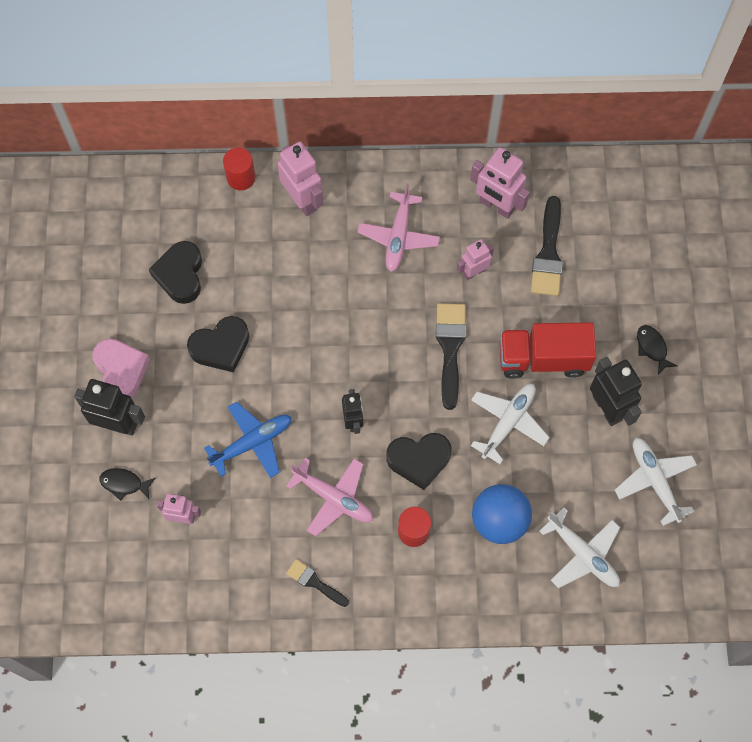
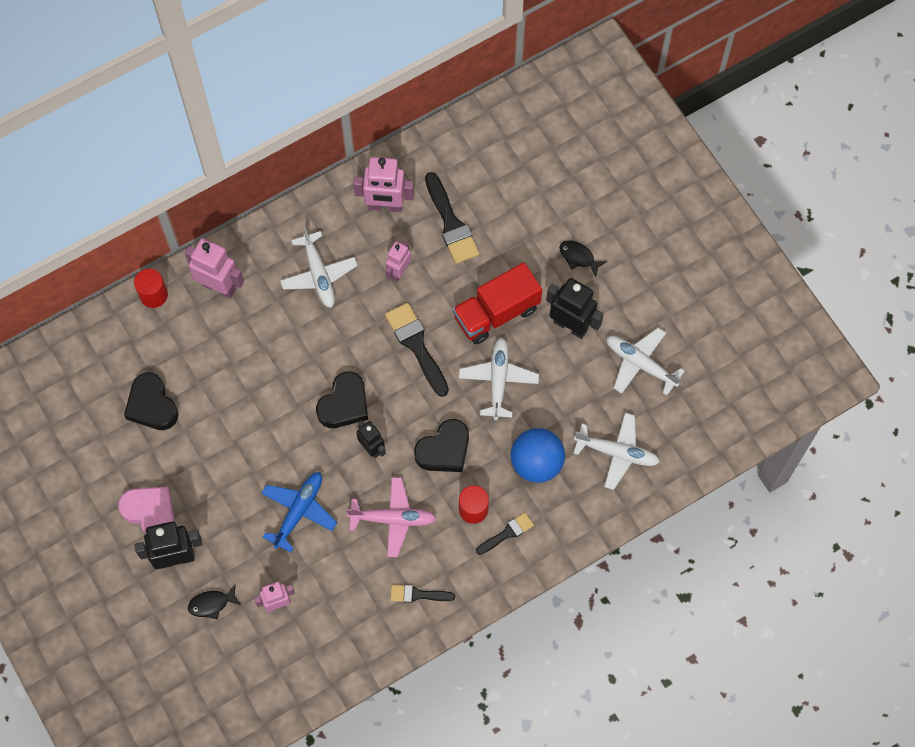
camera: 30 degrees left, 0 degrees up
black heart [187,316,249,372] -> black heart moved to [316,371,368,428]
pink plane [357,184,440,272] -> white plane [280,226,358,308]
none -> black brush [476,512,534,555]

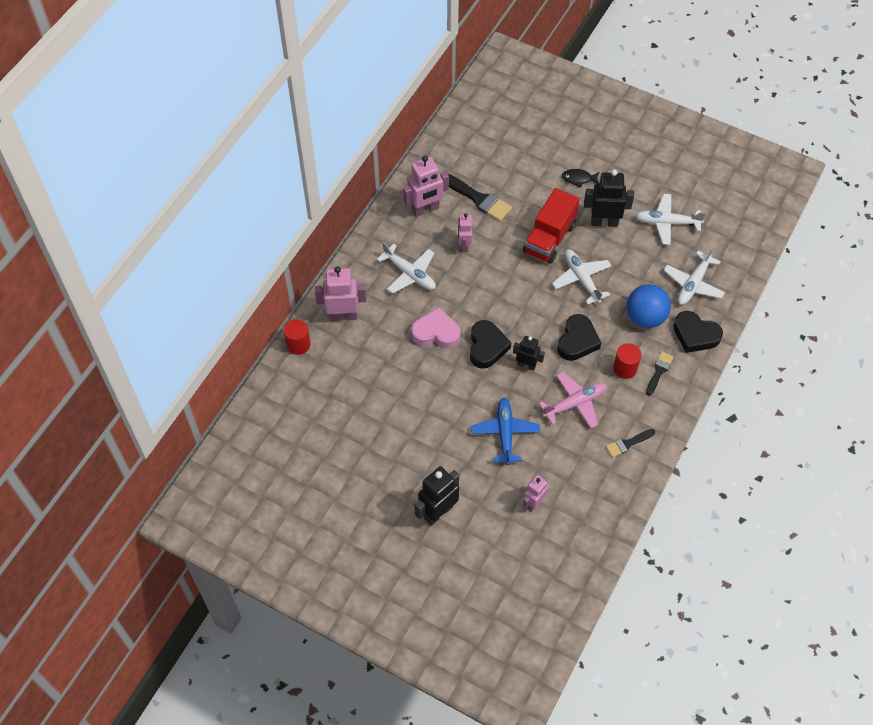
camera: 30 degrees left, 10 degrees down
pink heart [118,487,175,534] -> pink heart moved to [411,308,461,349]
black heart [124,372,179,430] -> black heart moved to [673,311,723,353]
black fish [188,584,241,619] -> none
black brush [385,302,449,397] -> none
white plane [573,413,660,490] -> white plane turned 135 degrees clockwise [663,246,725,305]

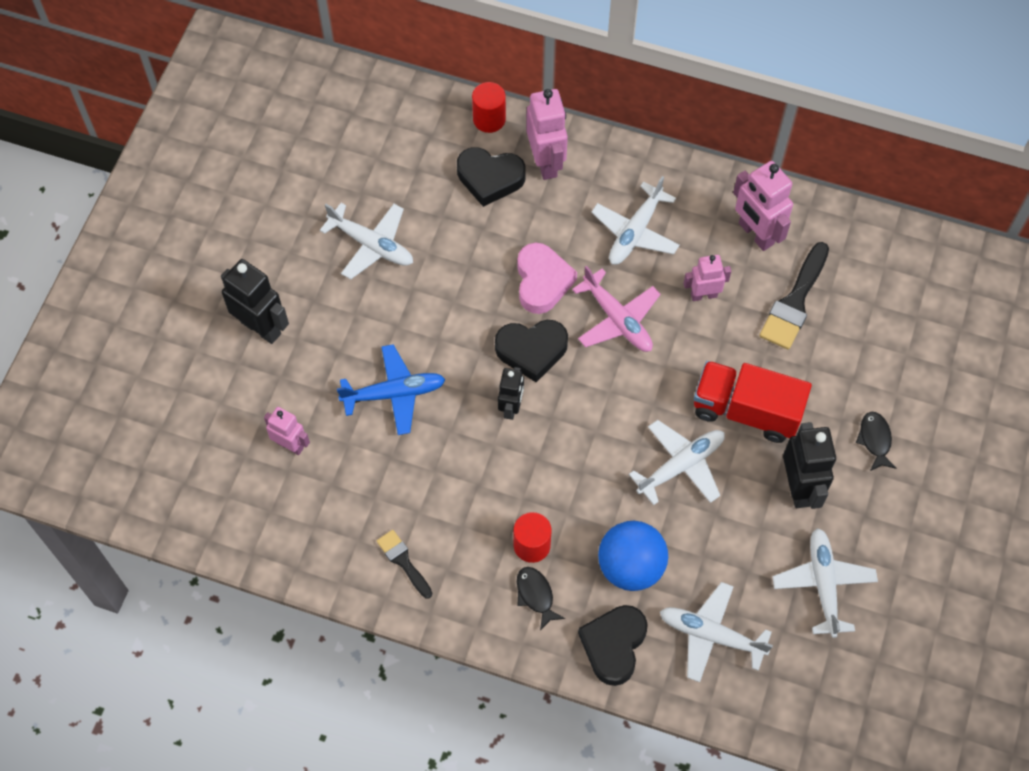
camera: 80 degrees right, 5 degrees up
pink plane [539,372,607,428] -> pink plane moved to [572,265,661,352]
black heart [557,314,601,361] -> black heart moved to [457,147,526,207]
black brush [646,352,673,396] -> black fish [517,567,565,631]
none -> white plane [320,203,413,279]

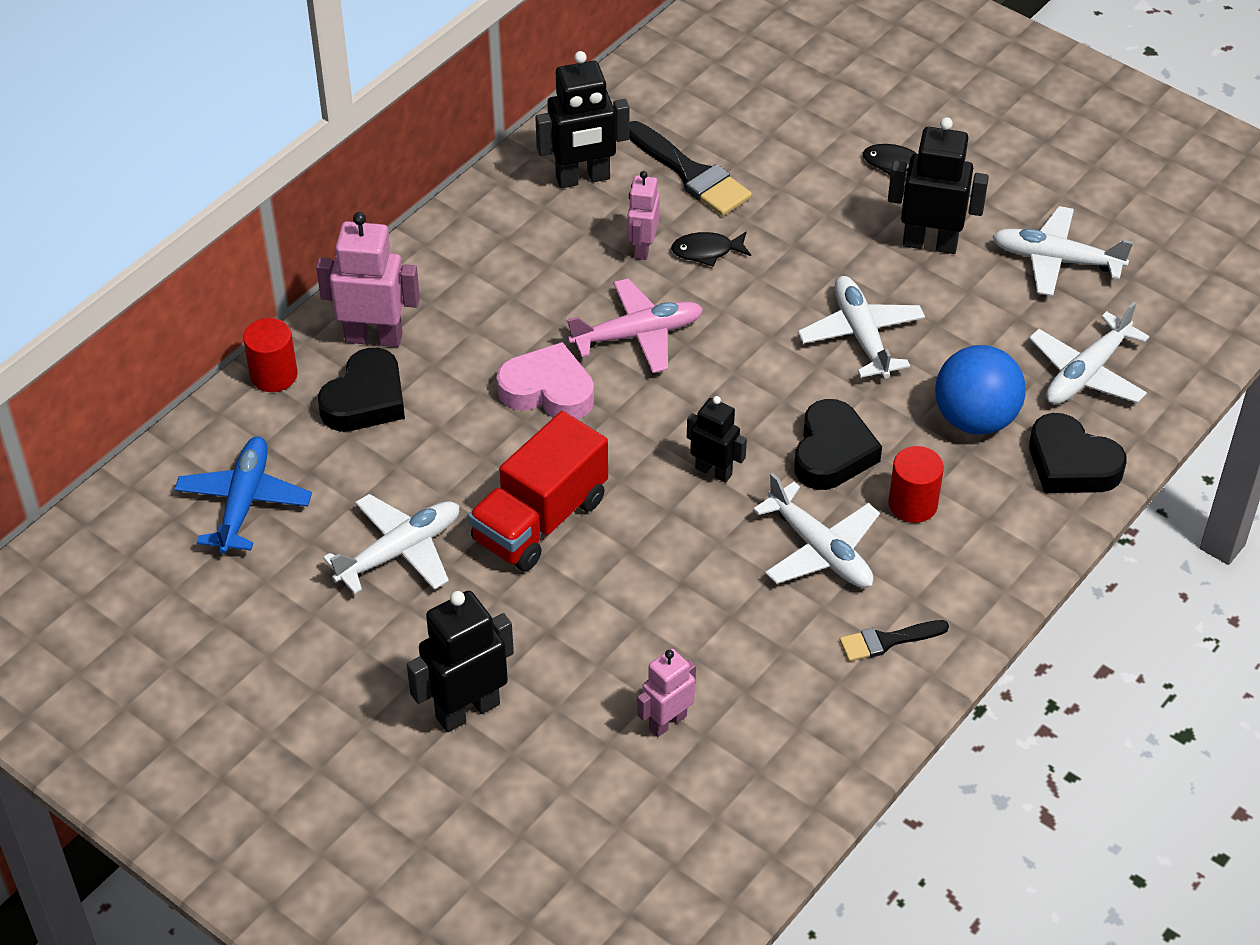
camera: 70 degrees left, 15 degrees down
blue plane [337,344,446,435] -> blue plane moved to [174,436,312,554]
black heart [495,320,568,382] -> black heart moved to [794,399,882,490]
black fish [517,567,565,631] -> black fish moved to [671,231,751,267]
white plane [591,176,680,265] -> white plane moved to [753,473,880,588]
red truck [694,361,812,443] -> red truck moved to [468,411,608,572]
pink robot [733,161,793,251] -> black robot [535,51,629,188]

